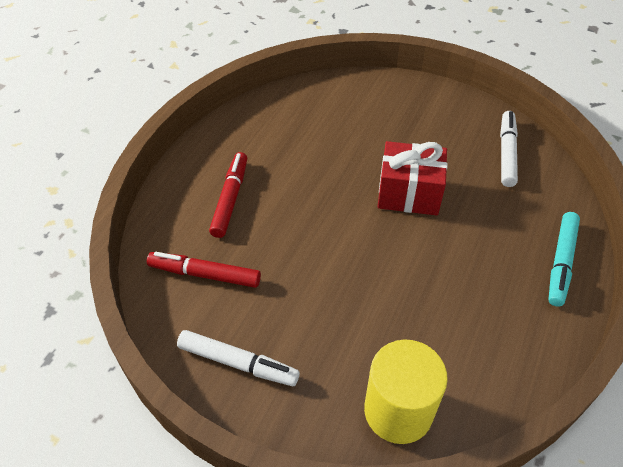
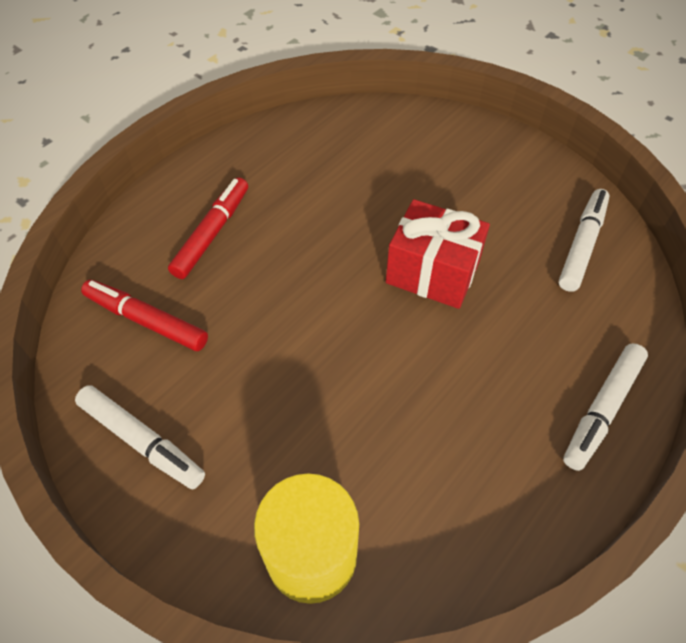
camera: 15 degrees right, 5 degrees up
turquoise marker [548,212,580,307] -> white marker [563,343,648,471]

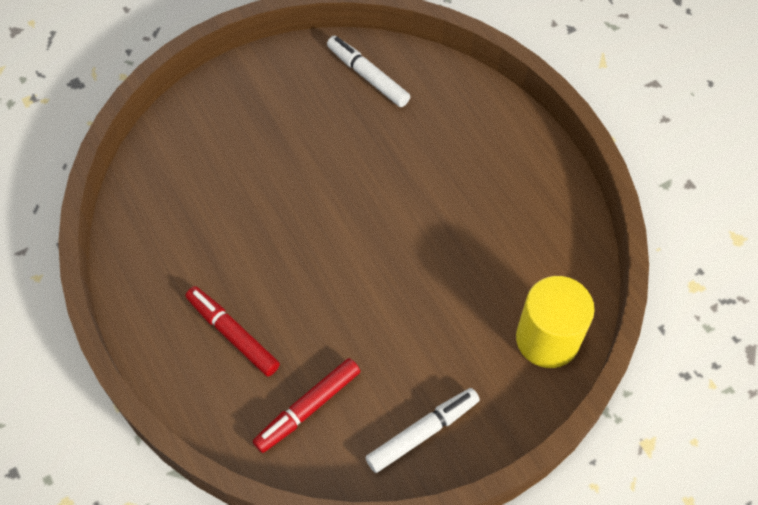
camera: 70 degrees left, 5 degrees up
red gift [386,199,490,309] -> none
white marker [563,343,648,471] -> none

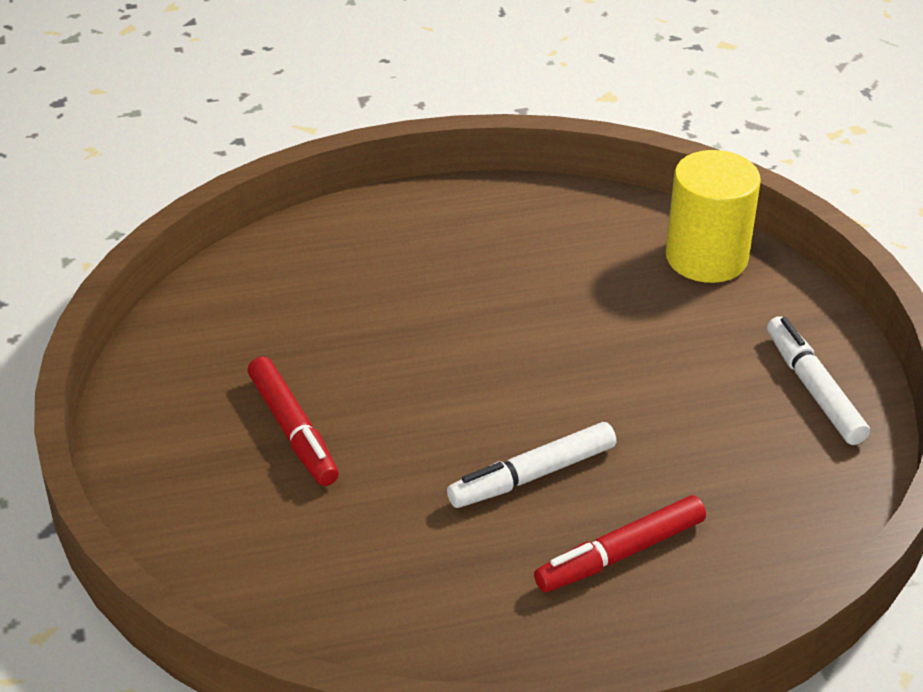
camera: 75 degrees left, 20 degrees down
red marker [253,358,360,453] -> red marker moved to [248,356,339,486]
white marker [327,35,410,107] -> white marker moved to [447,422,616,508]

